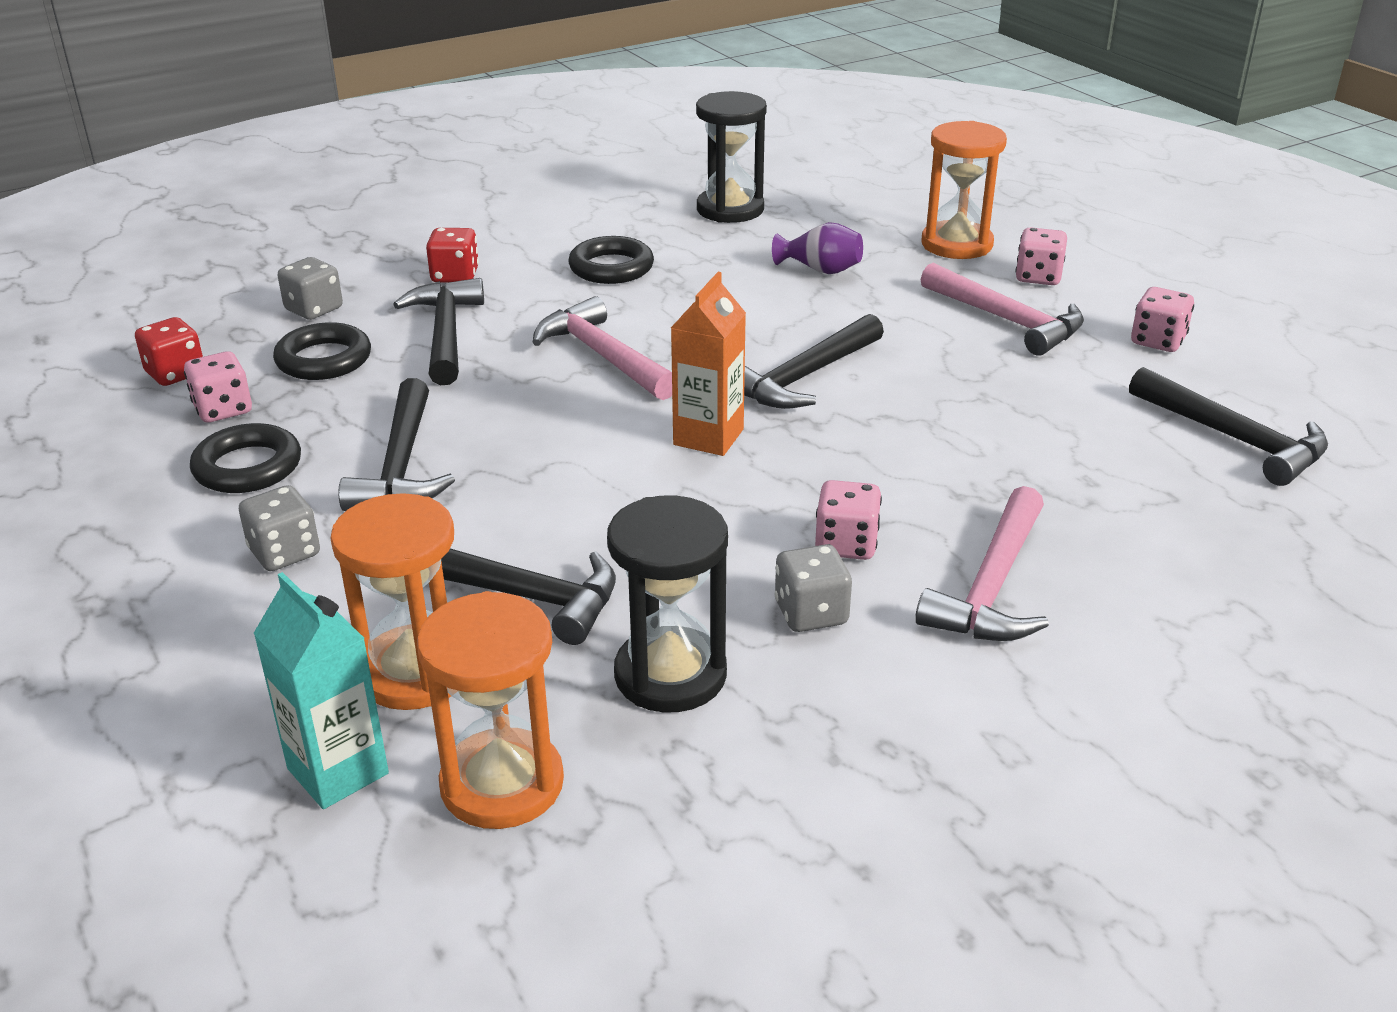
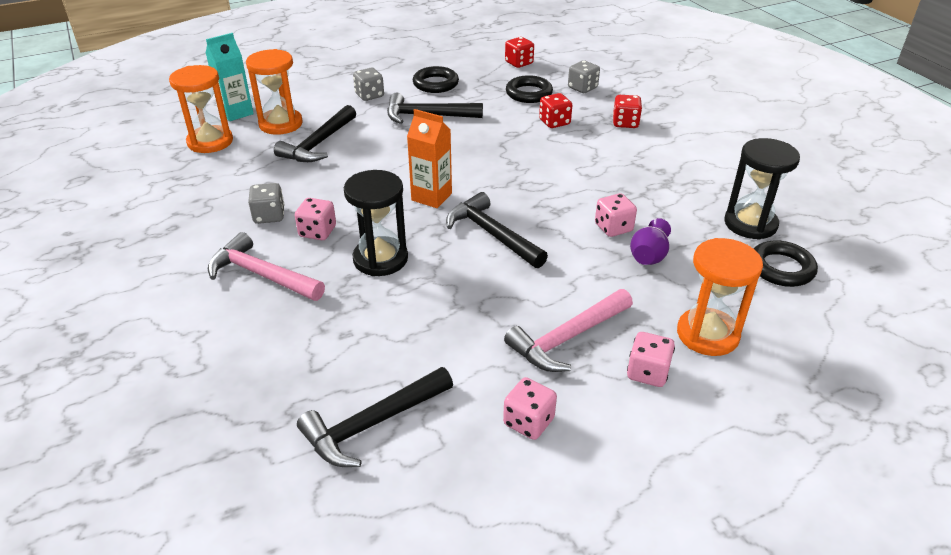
camera: 95 degrees right, 5 degrees up
pink dice [184,351,252,422] -> pink dice moved to [595,193,637,237]
black hammer [393,278,484,385] -> red dice [539,93,572,128]
pink hammer [533,296,672,400] -> none
black ring [569,236,654,284] -> black ring moved to [754,240,818,287]
black hourglass [607,495,728,713] -> black hourglass moved to [344,170,408,276]

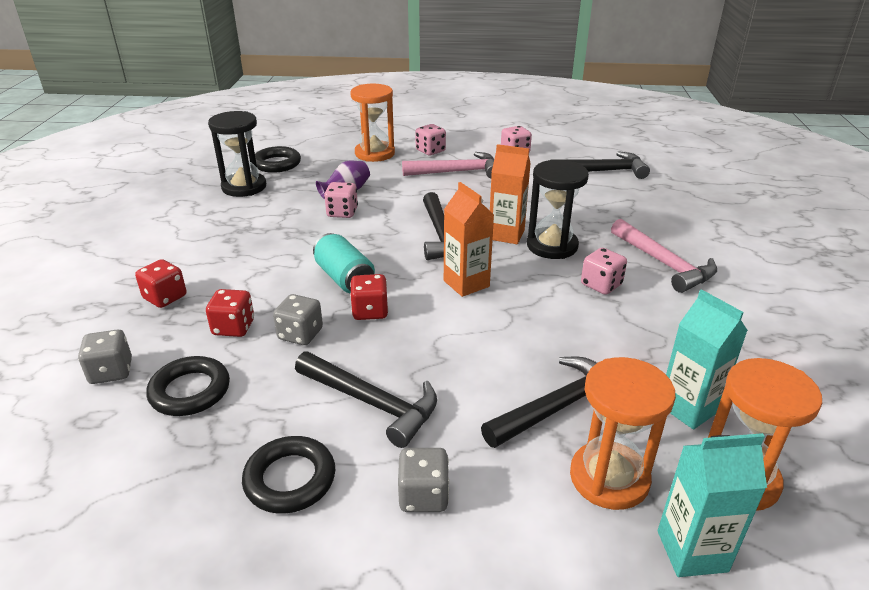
camera: 150 degrees left, 5 degrees down
grey dice [248,183,285,224] -> grey dice moved to [273,294,323,345]
red dice [505,37,534,68] -> red dice moved to [350,274,388,320]
none -> turquoise can [313,233,375,293]
none -> orange carton [490,144,531,244]
none -> turquoise carton [666,289,748,430]

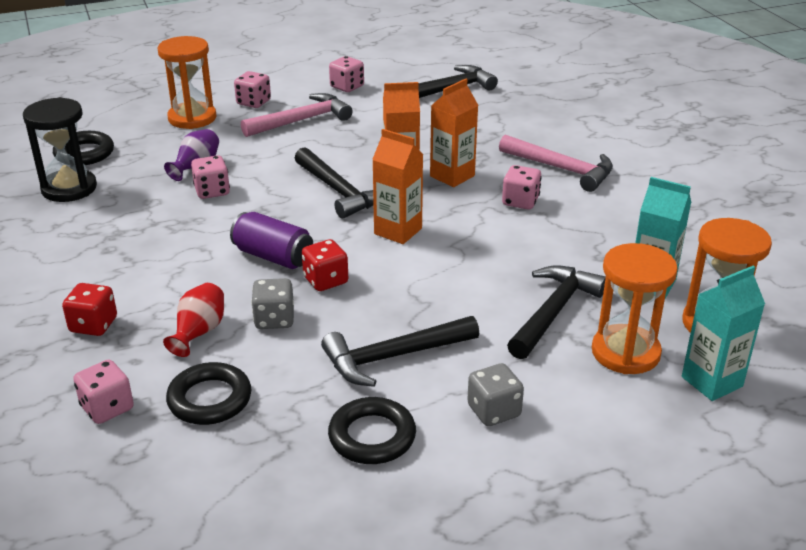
camera: 25 degrees left, 0 degrees up
grey dice [78,330,132,384] -> pink dice [73,360,134,424]
red dice [206,289,254,337] -> red vase [163,283,224,357]
black hammer [295,352,437,448] -> black hammer turned 150 degrees clockwise [321,316,479,387]
turquoise can [313,233,375,293] -> purple can [230,212,313,269]
black hourglass [527,160,589,259] -> orange carton [430,79,479,187]

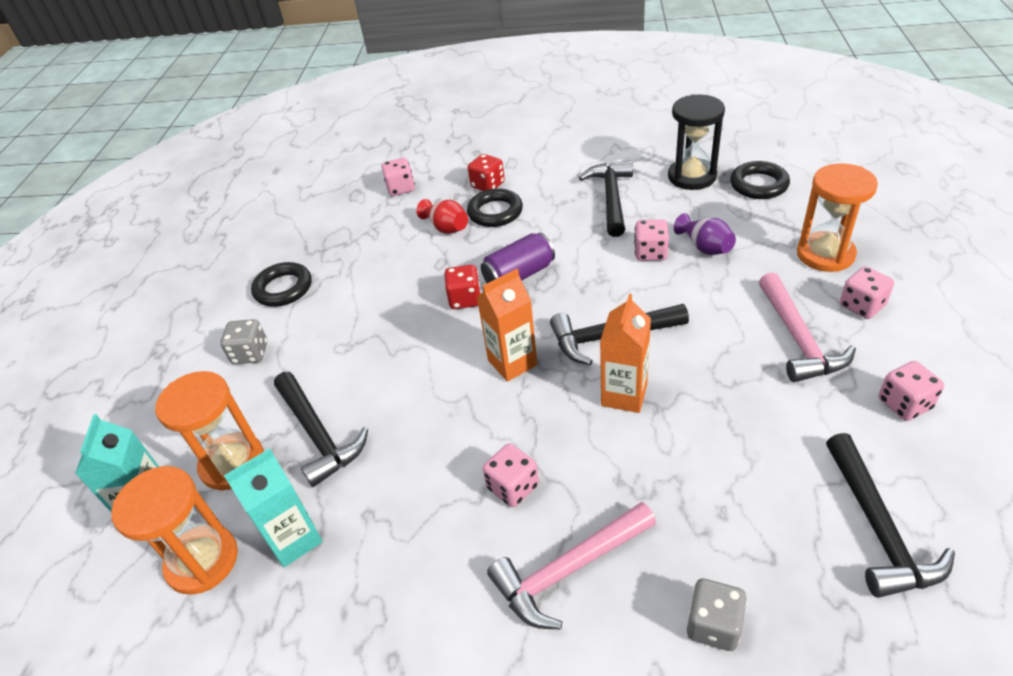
camera: 120 degrees right, 10 degrees up
black ring [166,362,251,425] -> black ring moved to [467,188,523,227]
grey dice [251,278,294,329] -> grey dice moved to [686,579,747,651]
black hammer [321,316,479,387] -> black hammer moved to [579,160,633,237]
orange carton [430,79,479,187] -> none

